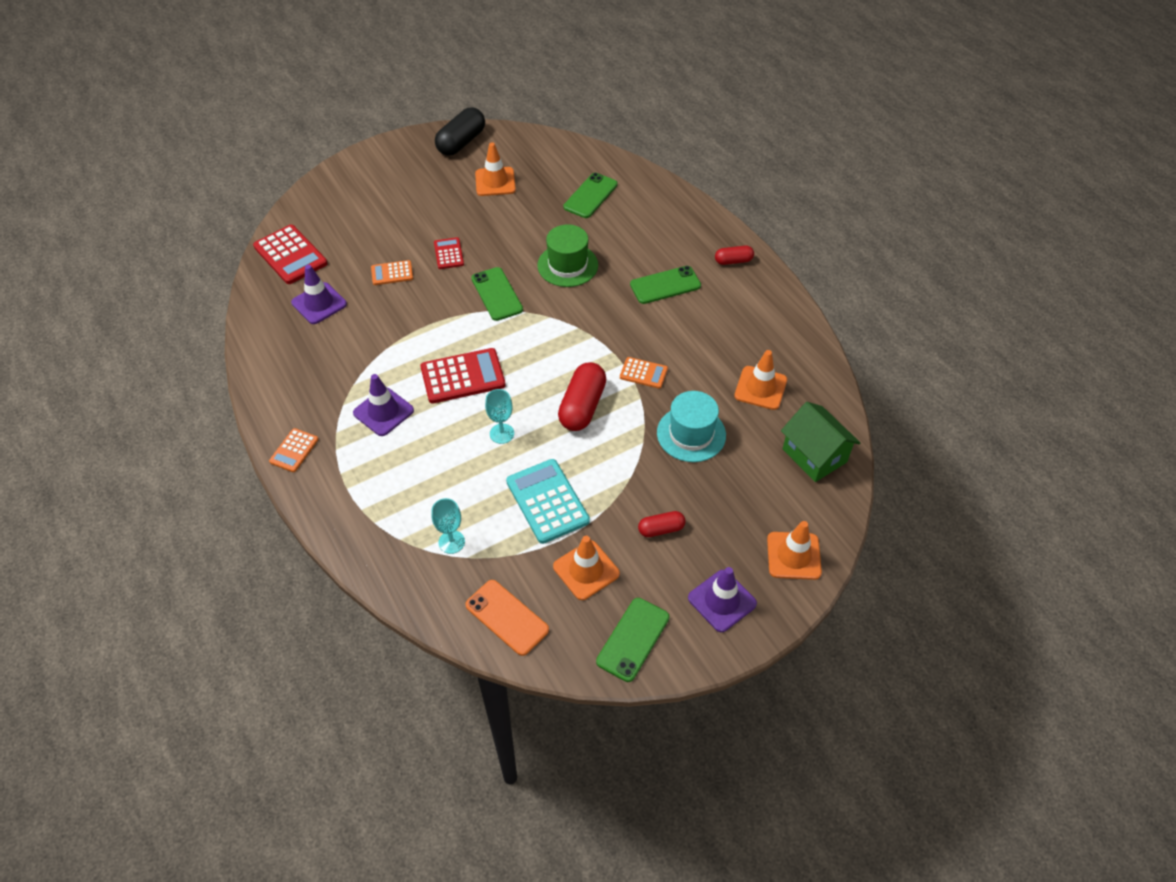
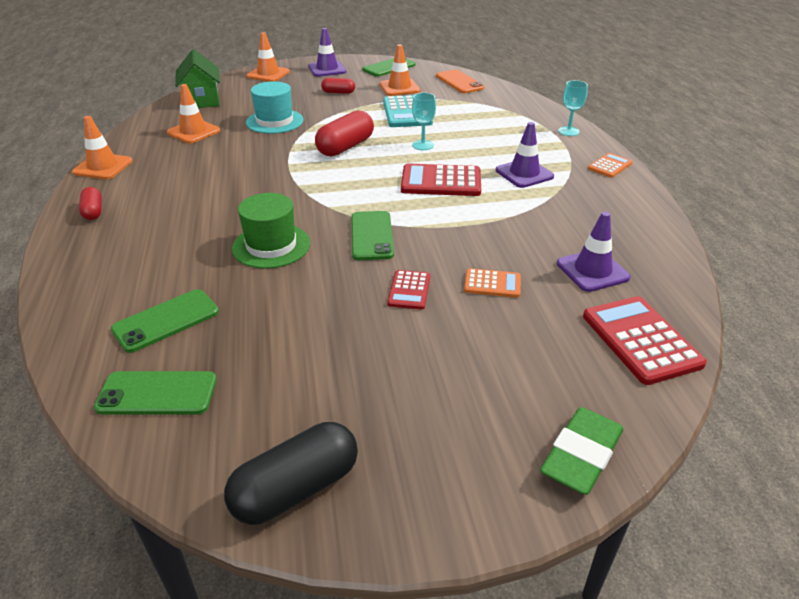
camera: 160 degrees left, 15 degrees down
turquoise goblet [431,498,465,554] -> turquoise goblet moved to [558,80,588,136]
orange traffic cone [475,142,516,196] -> orange traffic cone moved to [72,116,132,179]
orange calculator [620,357,668,389] -> none
green phone [630,266,701,304] -> green phone moved to [94,371,217,415]
red capsule [715,245,754,265] -> red capsule turned 60 degrees clockwise [79,187,102,220]
none -> green eraser [540,407,623,495]

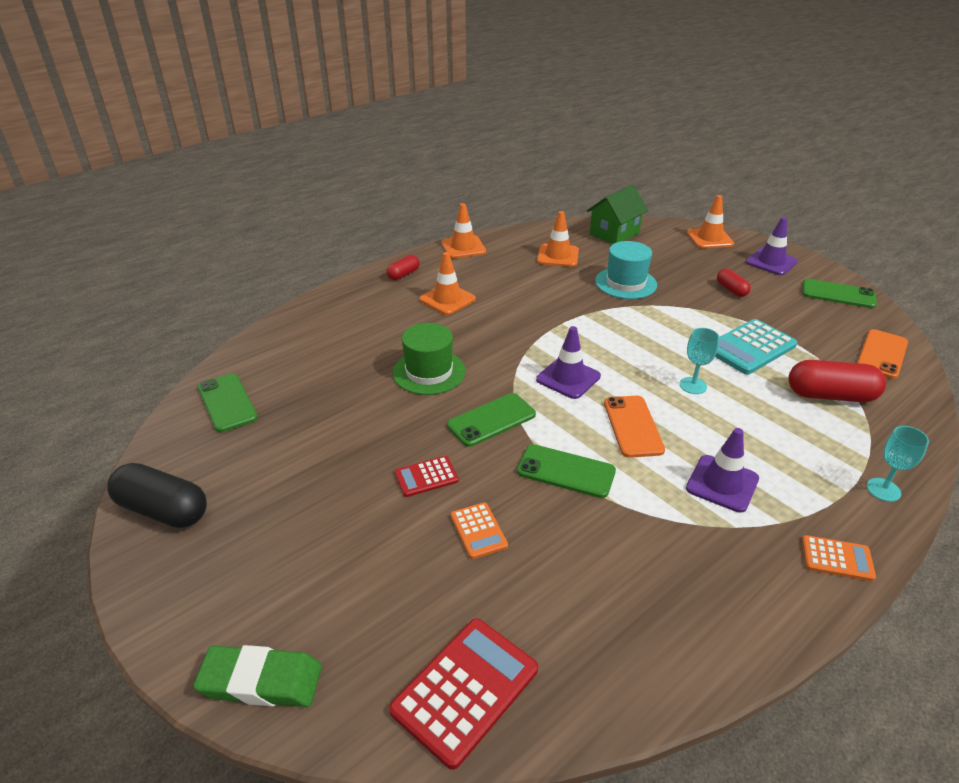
camera: 60 degrees right, 0 degrees up
green phone [111,289,219,353] -> green phone moved to [517,444,616,498]
red capsule [315,110,374,157] -> red capsule moved to [788,360,886,402]
orange traffic cone [379,44,421,96] -> orange traffic cone moved to [419,252,476,315]
red calculator [401,163,481,196] -> orange phone [604,396,665,458]
purple traffic cone [557,212,631,292] -> purple traffic cone moved to [536,326,601,399]

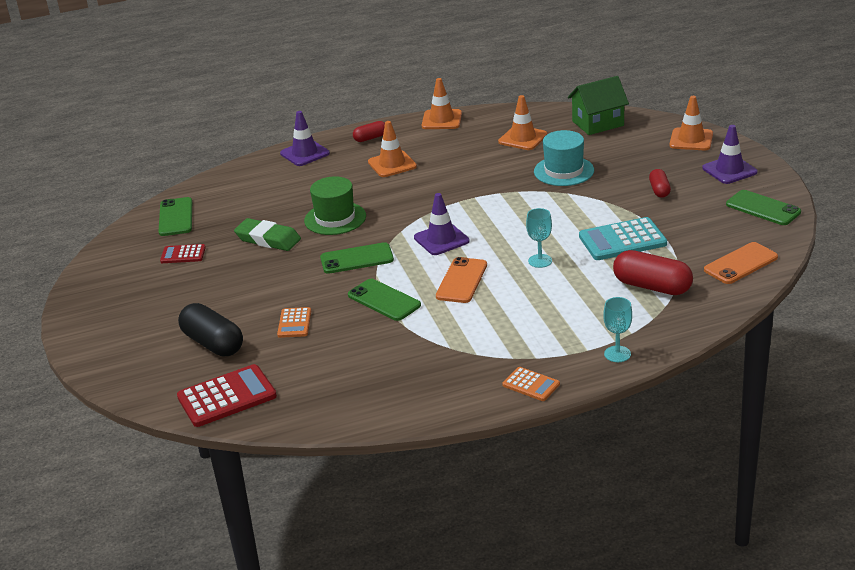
camera: 25 degrees right, 5 degrees down
black capsule [107,463,207,528] -> black capsule moved to [178,303,243,357]
green eraser [193,645,322,707] -> green eraser moved to [234,218,301,251]
red calculator [395,456,459,497] -> red calculator moved to [160,244,206,263]
purple traffic cone [686,428,759,513] -> purple traffic cone moved to [280,111,330,166]

